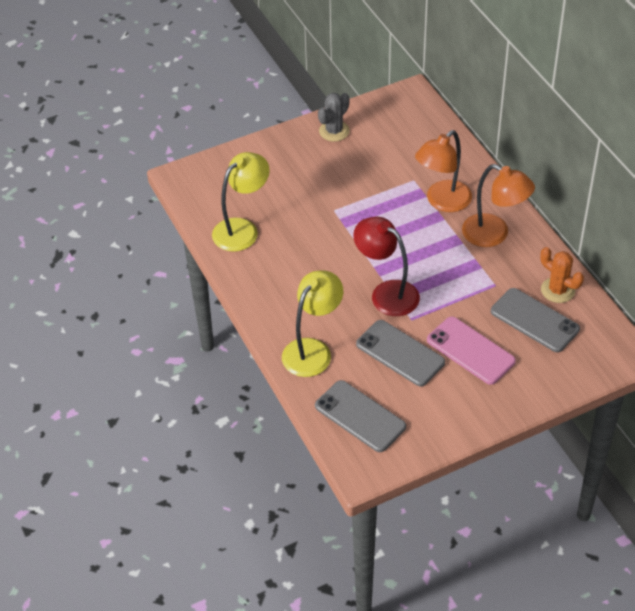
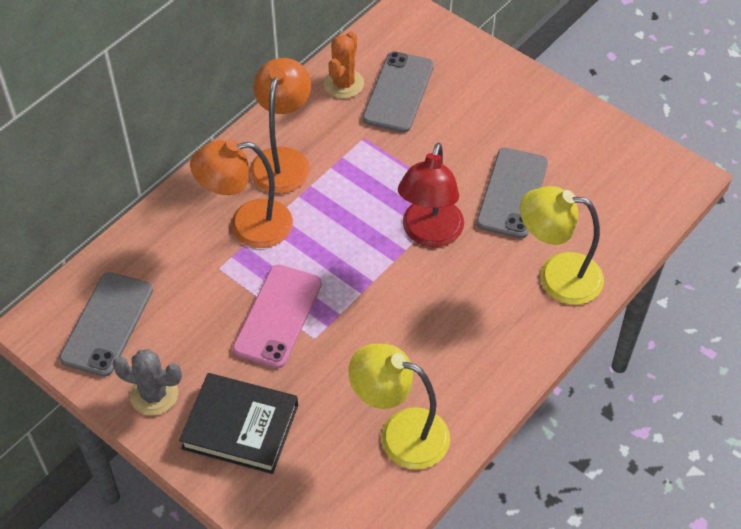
camera: 115 degrees left, 5 degrees up
grey phone [315,380,406,452] -> grey phone moved to [59,272,153,377]
orange lamp [415,130,472,212] -> orange lamp turned 150 degrees clockwise [190,139,293,248]
pink phone [427,316,516,385] -> pink phone moved to [233,264,322,368]
none -> black book [179,373,298,474]

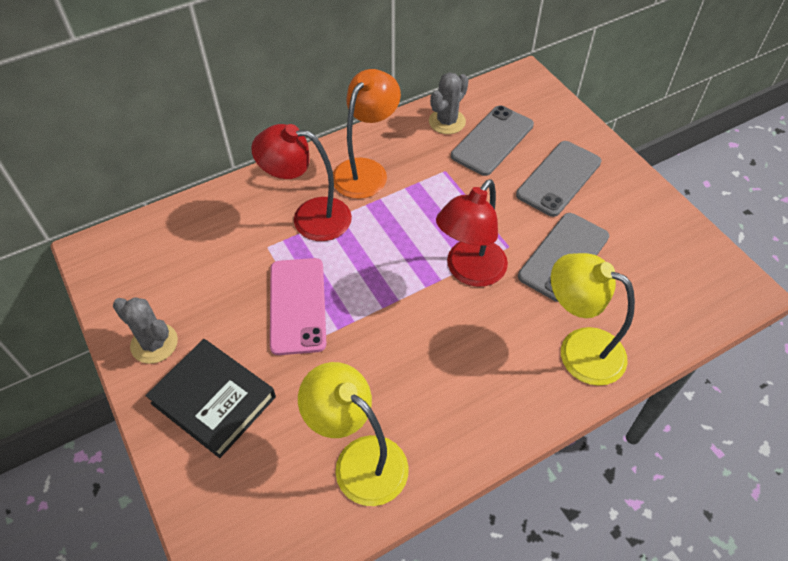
camera: 20 degrees right, 0 degrees up
grey phone [59,272,153,377] -> grey phone moved to [516,141,601,217]
orange lamp [190,139,293,248] -> red lamp [251,124,352,241]
pink phone [233,264,322,368] -> pink phone turned 45 degrees counterclockwise [270,258,327,355]
orange cactus [323,32,364,99] -> grey cactus [429,72,469,134]

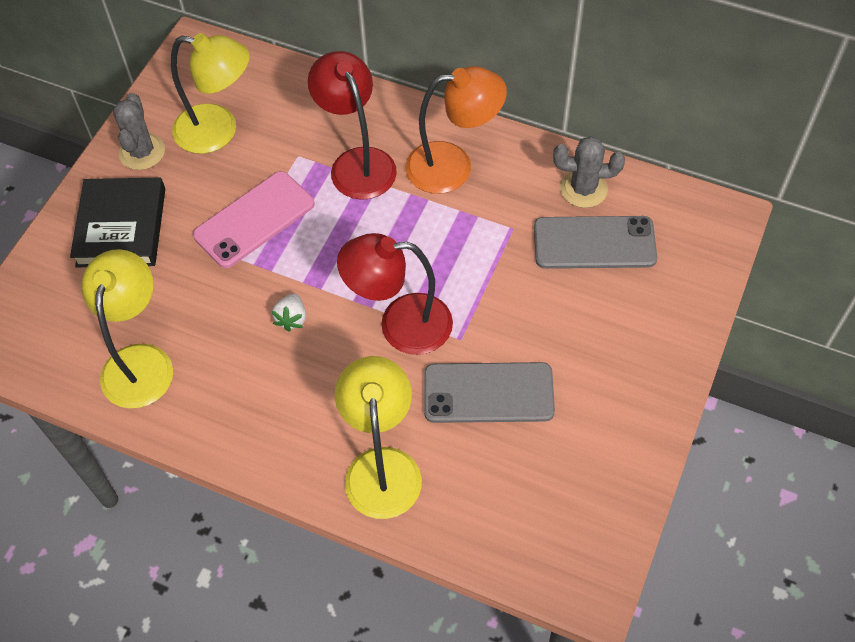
camera: 55 degrees right, 5 degrees up
grey phone [516,141,601,217] -> none
none -> yellow lamp [171,33,250,154]
none -> white strawberry [272,293,306,332]

